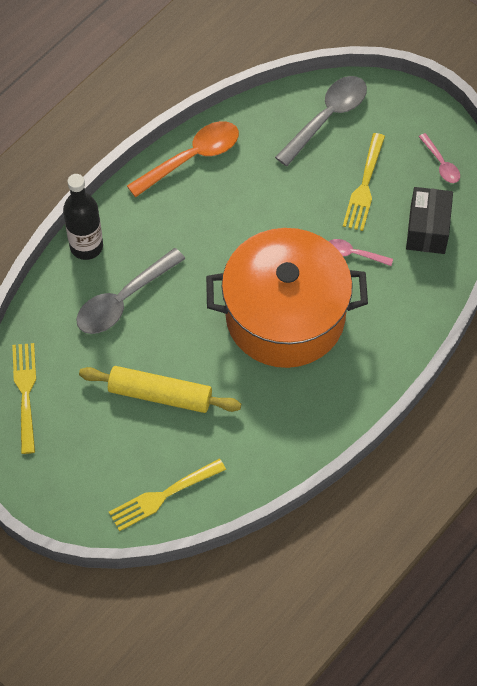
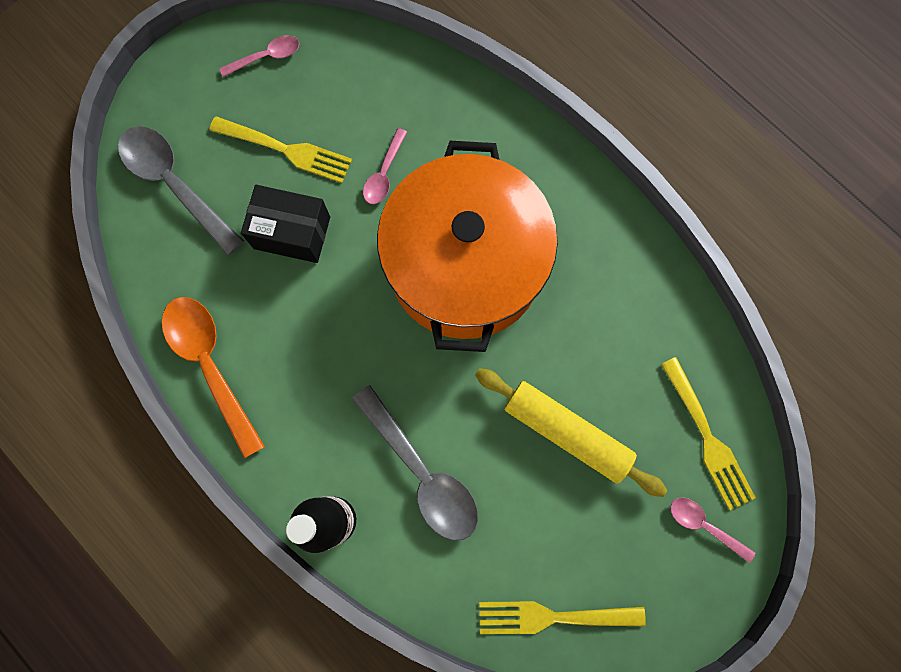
camera: 85 degrees left, 15 degrees up
yellow rolling pin [79,366,241,413] -> yellow rolling pin turned 75 degrees counterclockwise [475,368,667,497]
black box [406,187,453,254] -> black box moved to [241,185,330,263]
none -> pink spoon [670,498,756,563]

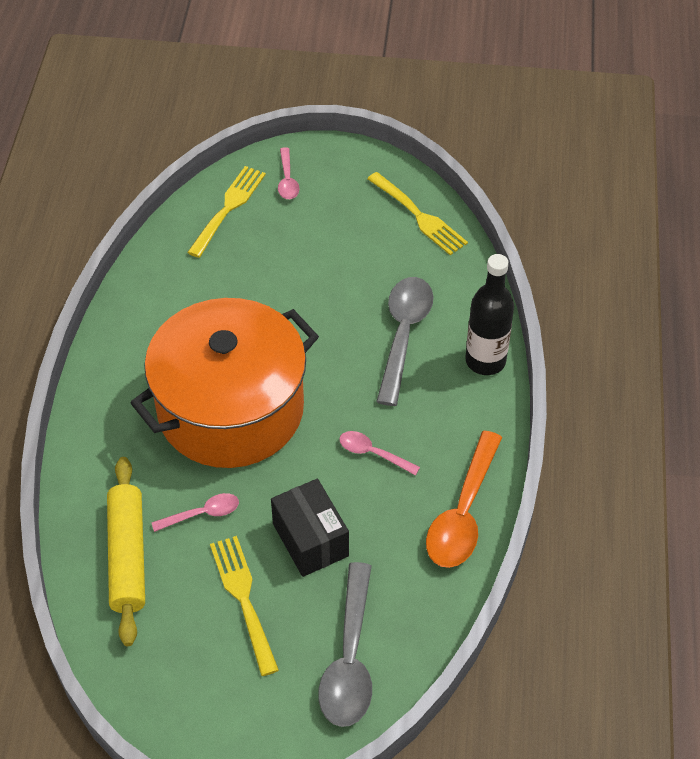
camera: 130 degrees left, 25 degrees down
pink spoon [219,35,299,77] -> pink spoon moved to [339,431,420,476]
yellow rolling pin [475,368,667,497] -> yellow rolling pin moved to [107,457,145,646]

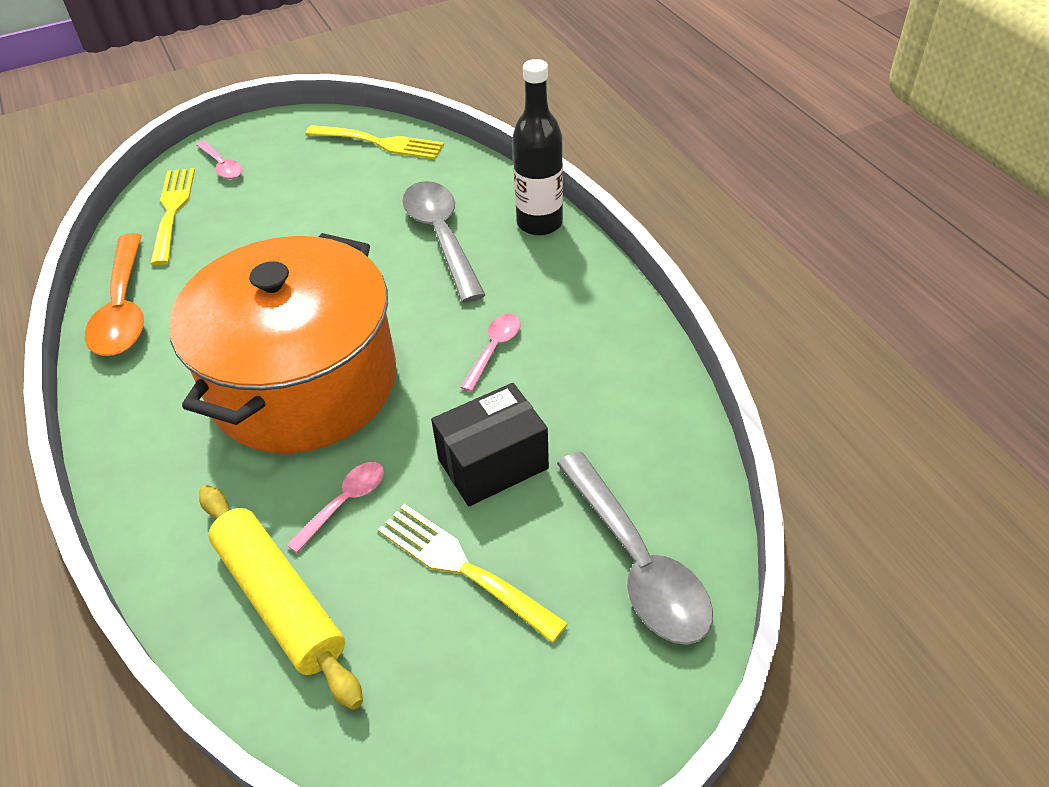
camera: 30 degrees left, 5 degrees down
black box [271,479,349,577] -> black box turned 60 degrees counterclockwise [431,383,549,506]
pink spoon [339,431,420,476] -> pink spoon turned 120 degrees clockwise [460,314,521,392]
orange spoon [426,431,502,568] -> orange spoon moved to [85,233,144,356]

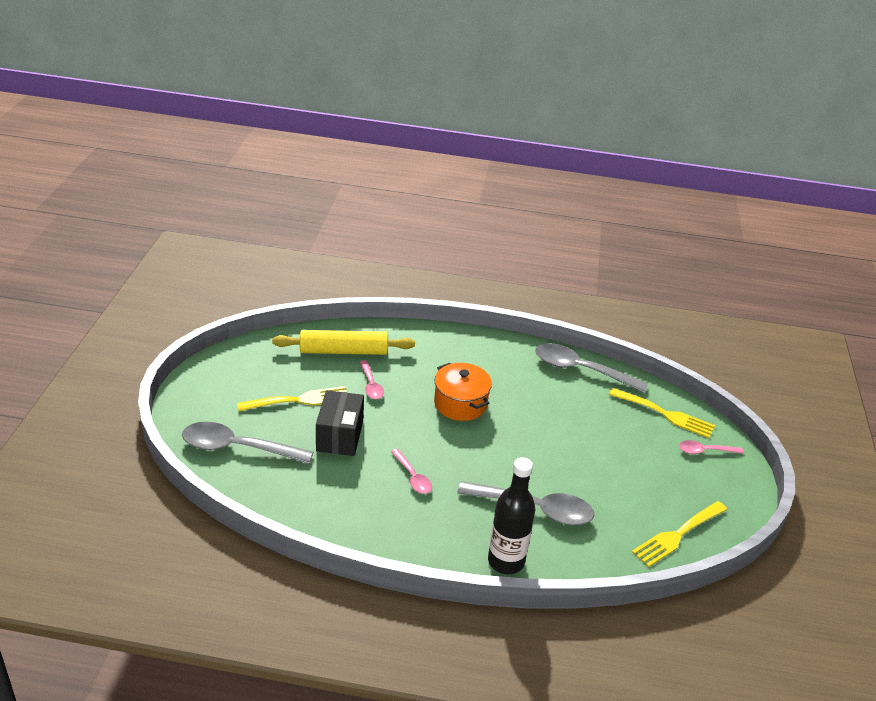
camera: 120 degrees right, 10 degrees down
orange spoon [85,233,144,356] -> grey spoon [535,343,648,393]
orange pot [169,233,396,453] -> orange pot [434,363,492,421], size x0.49

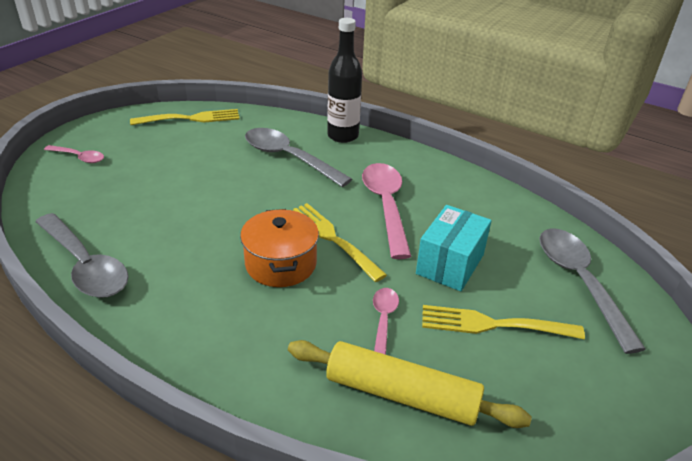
camera: 155 degrees left, 0 degrees up
grey spoon [182,422,313,463] -> grey spoon turned 135 degrees counterclockwise [539,229,646,354]
black box [316,390,364,456] -> turquoise box [416,205,492,291]
pink spoon [391,449,432,494] -> pink spoon [362,163,411,259], size x1.92
yellow fork [609,388,715,438] -> yellow fork moved to [293,203,387,282]

